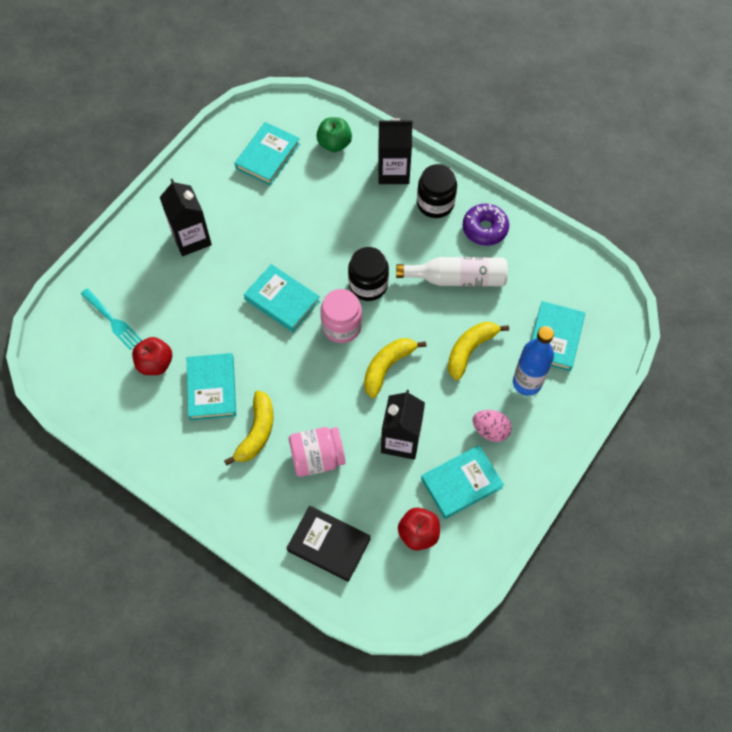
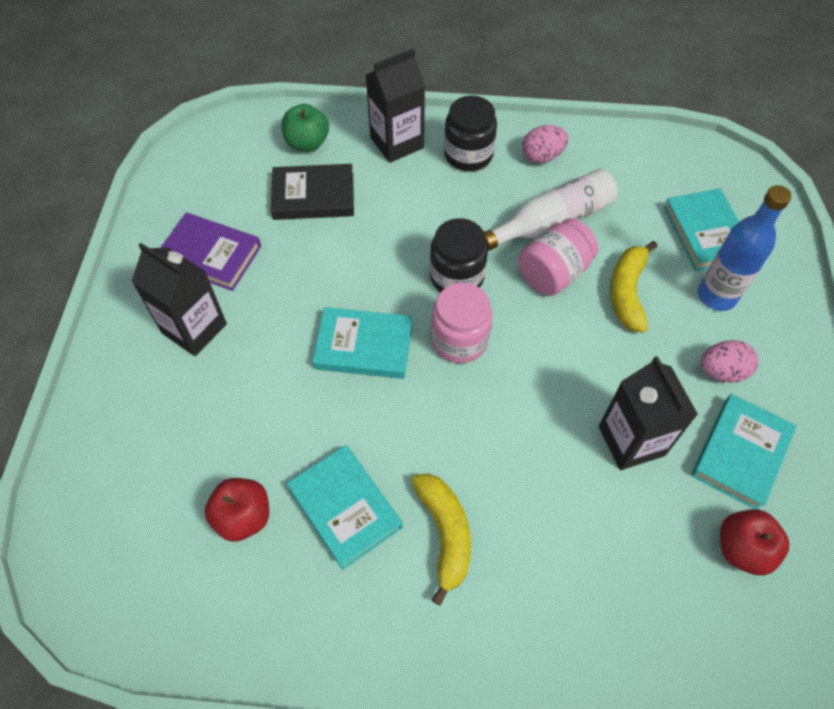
camera: 30 degrees left, 5 degrees down
turquoise fork [81,288,142,350] -> none
turquoise book [235,122,300,186] -> none
black book [287,506,371,582] -> black book moved to [271,164,354,220]
pink jar [289,427,346,477] -> pink jar moved to [518,218,598,296]
yellow banana [364,338,426,398] -> none
purple donut [463,204,509,246] -> pink egg [522,125,568,164]
none -> purple book [161,213,261,291]

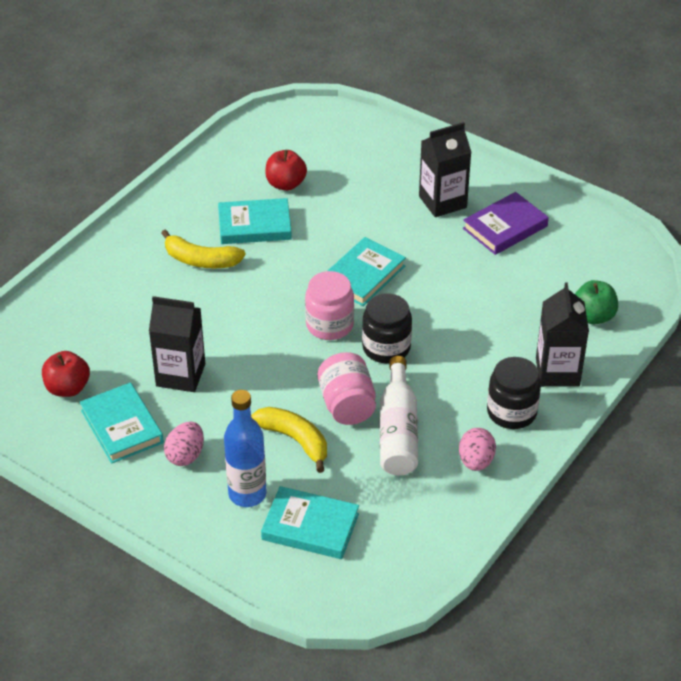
camera: 120 degrees right, 15 degrees down
black book [271,164,354,220] -> none

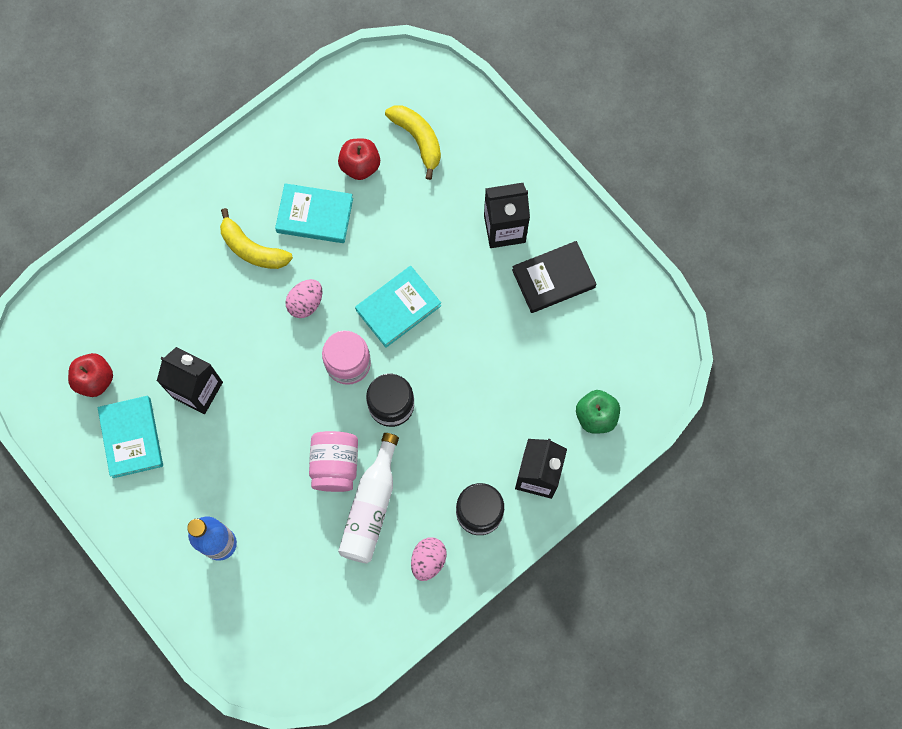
camera: 15 degrees right, 30 degrees up
pink egg [164,422,204,466] -> pink egg moved to [285,279,322,318]
yellow banana [251,407,327,473] -> yellow banana moved to [385,105,441,180]
turquoise book [261,486,359,559] -> none
purple book [463,192,549,255] -> black book [512,241,596,313]

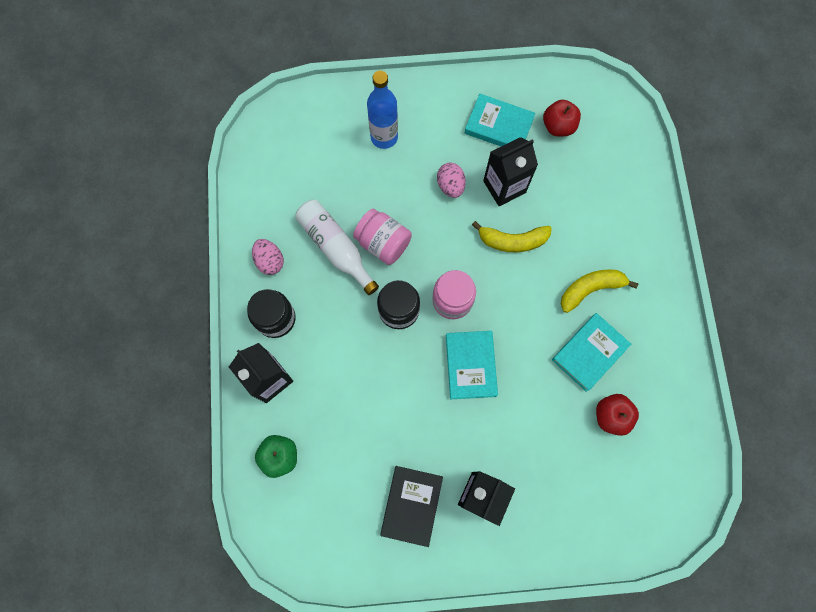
camera: 125 degrees right, 0 degrees up
pink egg [285,279,322,318] -> pink egg moved to [437,163,466,198]
yellow banana [385,105,441,180] -> yellow banana moved to [472,221,552,252]

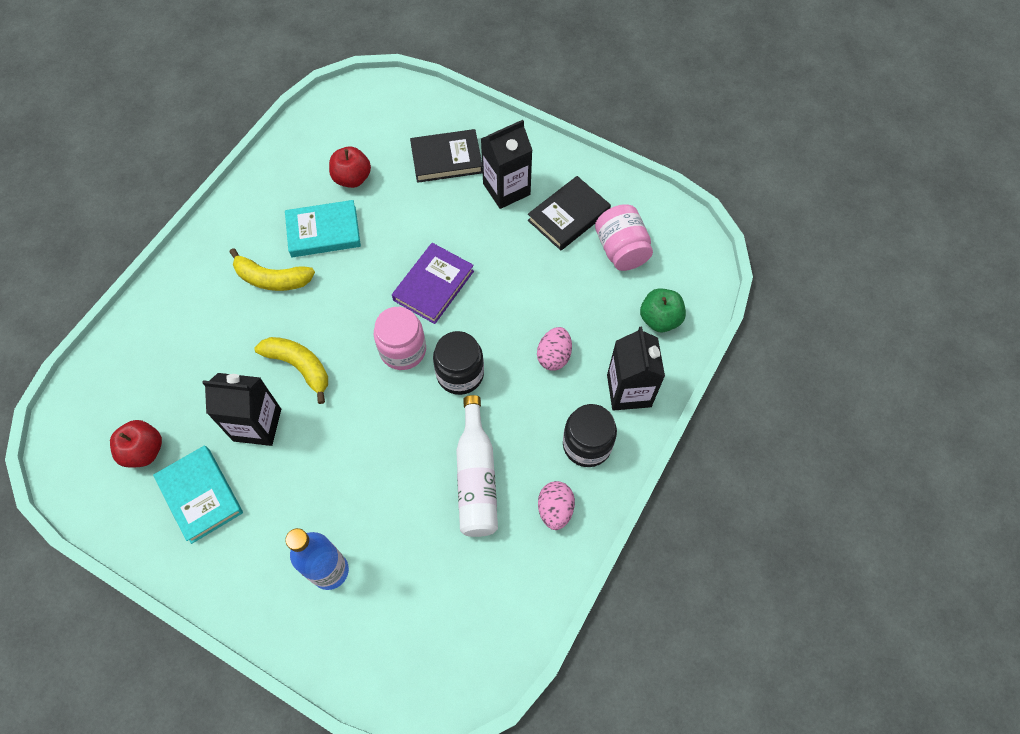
camera: 145 degrees left, 10 degrees down
pink jar [353,209,412,265] -> pink jar moved to [595,204,653,271]
pink egg [437,163,466,198] -> pink egg moved to [537,327,572,371]
turquoise book [446,331,498,399] -> purple book [392,243,474,324]
none -> black book [410,129,483,183]

